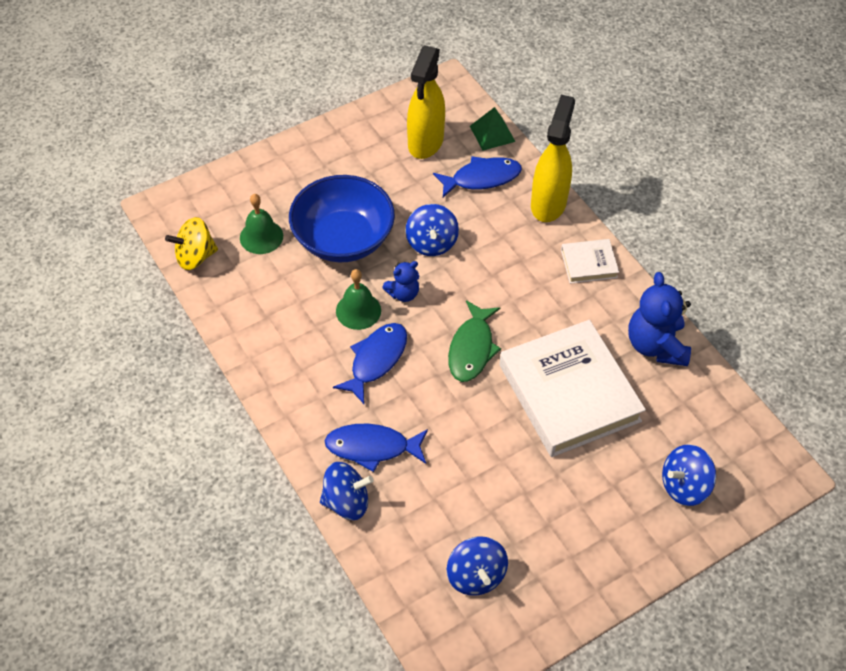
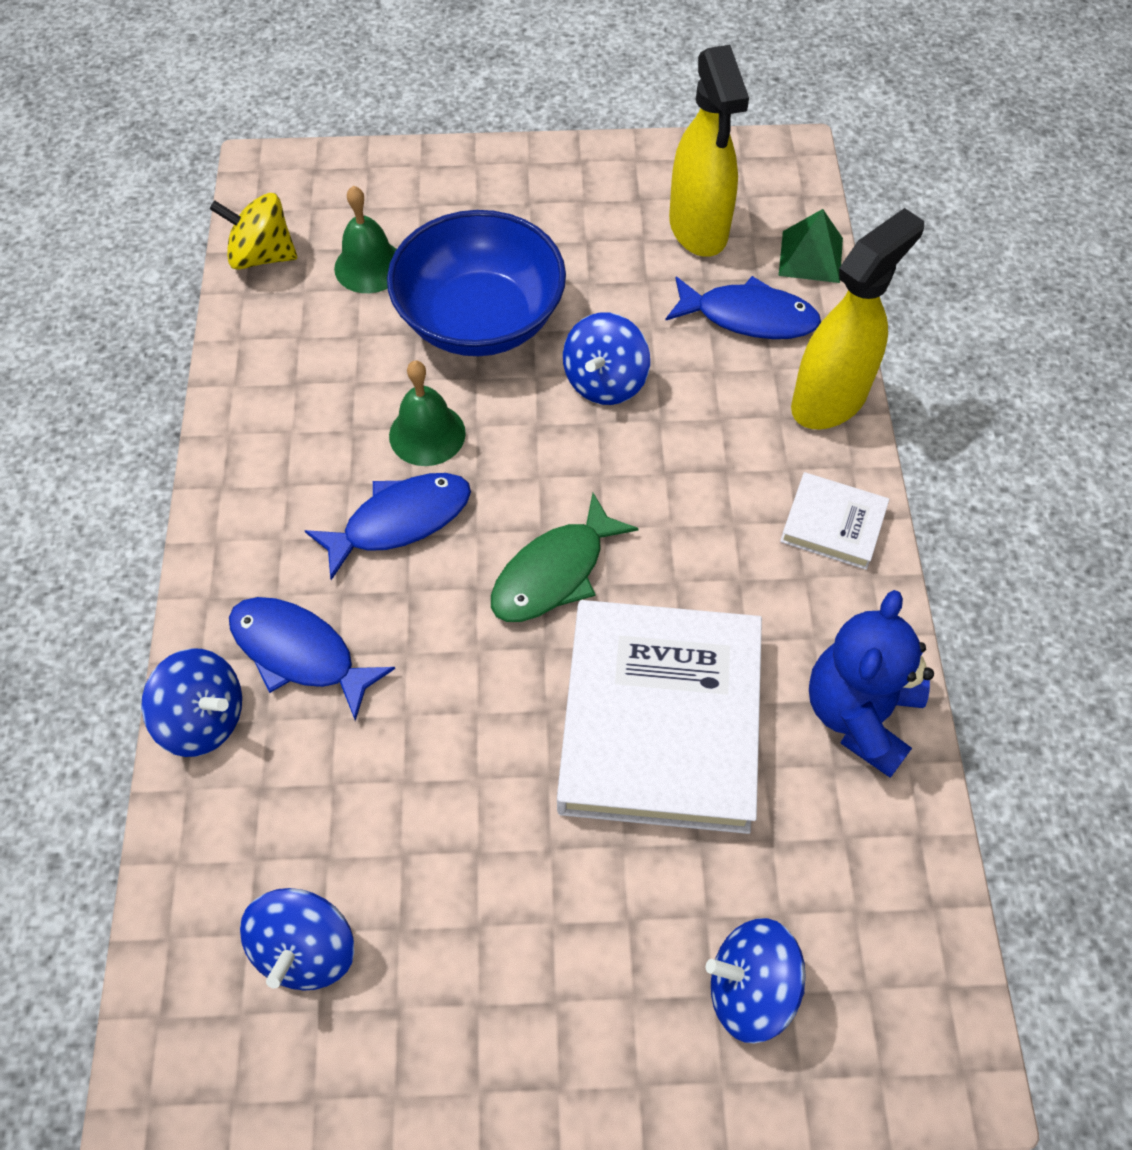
camera: 30 degrees right, 5 degrees up
blue teddy bear [382,261,419,302] -> none
yellow spray bottle [407,45,445,159] -> yellow spray bottle turned 60 degrees counterclockwise [669,45,749,257]

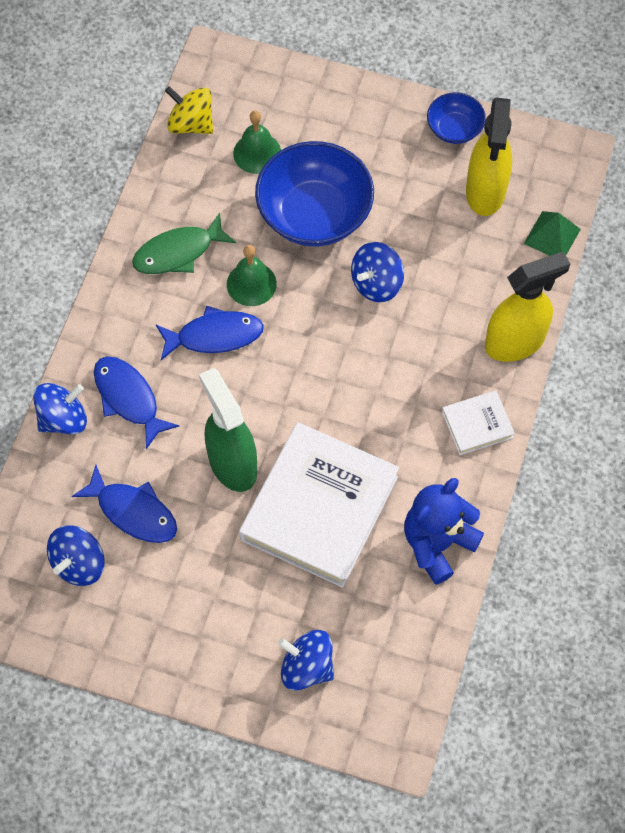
camera: 20 degrees right, 5 degrees up
blue spinning top [141,648,242,757] -> blue spinning top turned 75 degrees counterclockwise [33,383,87,435]
green fish [491,493,639,622] -> green fish moved to [132,212,236,274]
blue fish [665,276,821,339] -> blue fish moved to [72,465,177,543]
white book [780,472,889,570] -> white book turned 60 degrees counterclockwise [442,390,515,455]
none -> green spray bottle [199,368,257,492]
none -> blue bowl [427,92,486,144]

